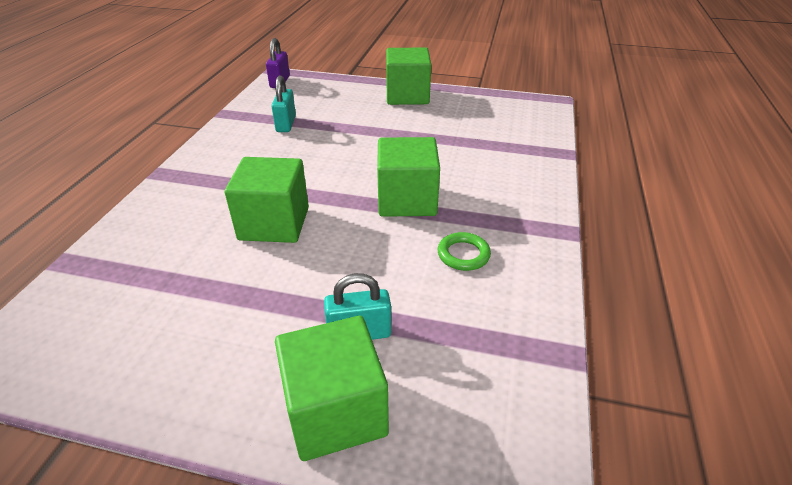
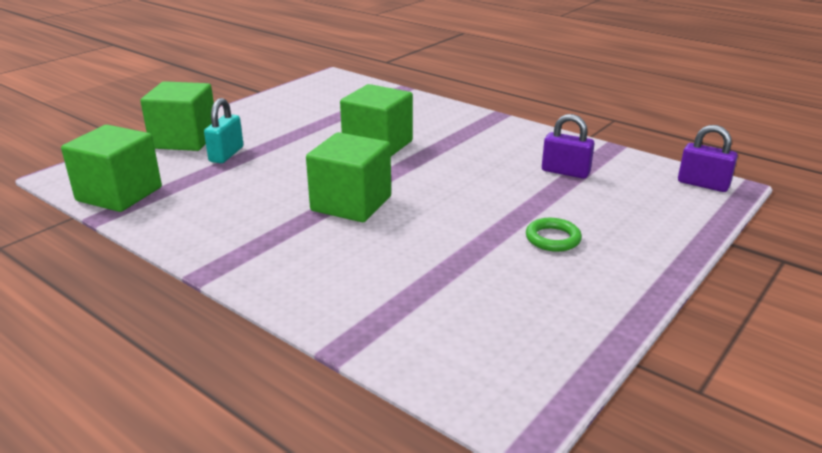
camera: 115 degrees right, 10 degrees down
turquoise padlock [271,75,296,132] -> purple padlock [542,114,595,179]
green cube [386,48,431,105] -> green cube moved to [61,125,162,212]
green ring [438,232,491,271] -> green ring moved to [526,218,582,252]

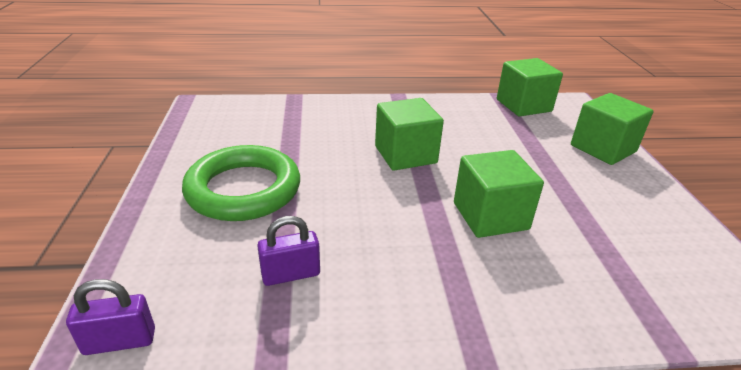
camera: 135 degrees right, 5 degrees up
turquoise padlock [204,98,243,163] -> none
green ring [526,218,582,252] -> green ring [182,145,300,221], size x2.47

